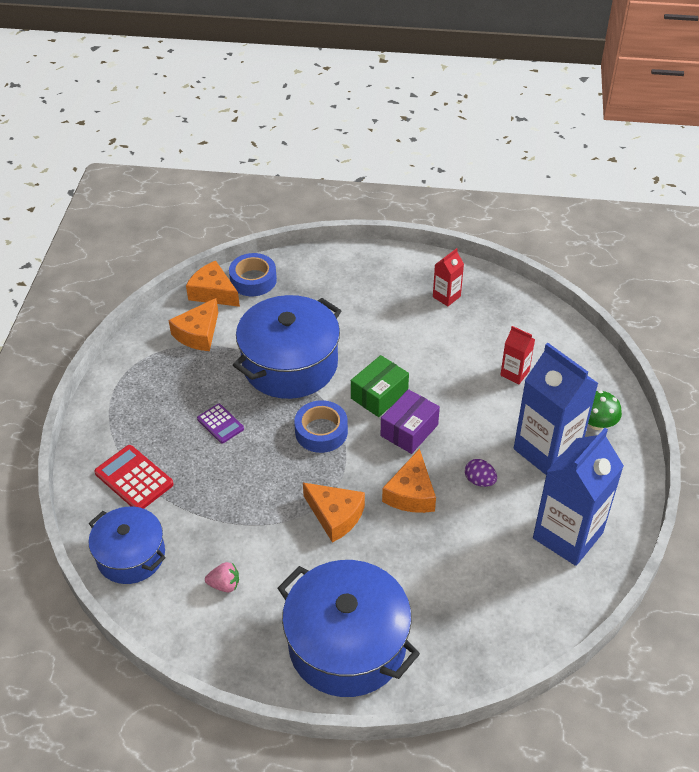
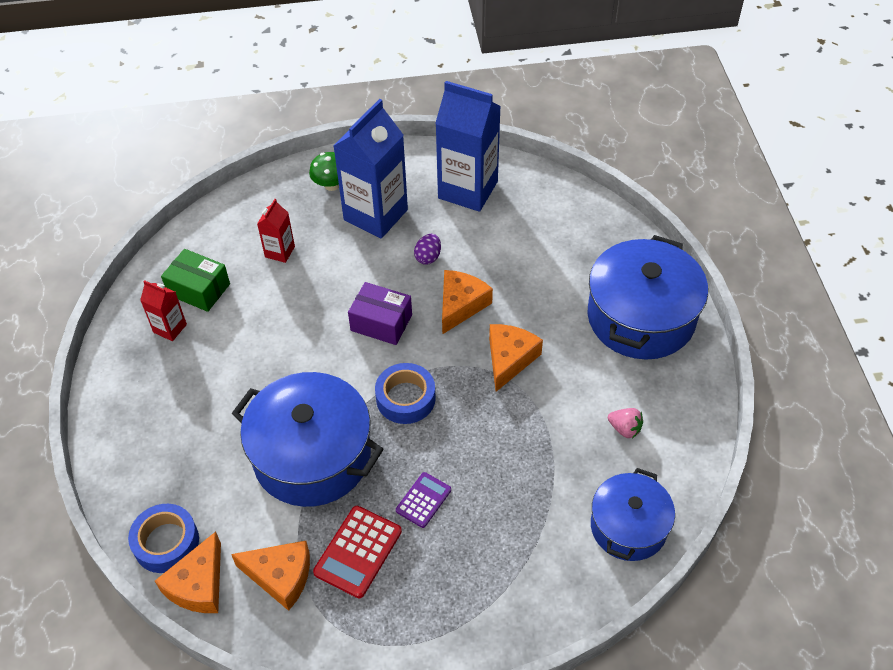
camera: 105 degrees left, 5 degrees up
red calculator [94,445,174,509] -> red calculator moved to [313,506,402,598]
pink strawberry [205,562,239,592] -> pink strawberry turned 135 degrees clockwise [608,408,643,438]
green box [351,355,409,417] -> green box moved to [161,249,230,312]
orange cheese [382,448,436,513] -> orange cheese turned 60 degrees counterclockwise [442,270,493,335]

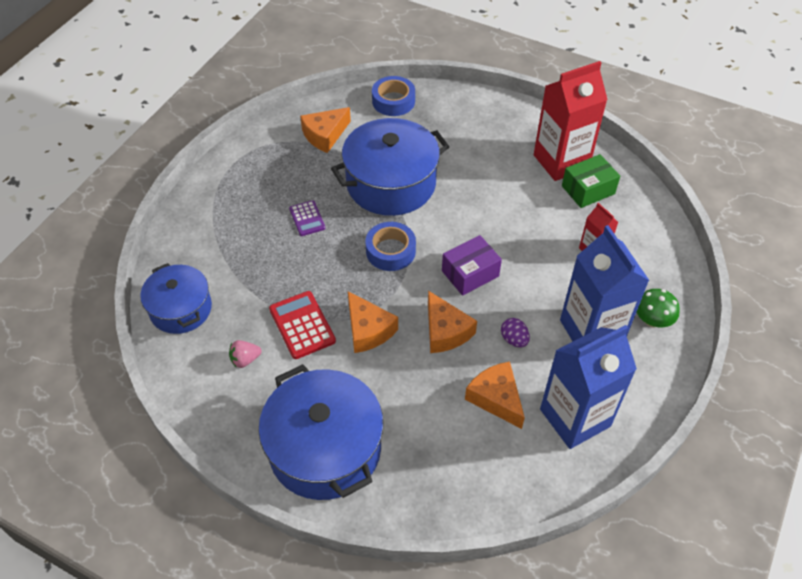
camera: 125 degrees right, 0 degrees up
red carton [140,280,187,341] -> red carton [534,61,608,181], size x2.09
orange cheese [155,532,221,613] -> orange cheese moved to [465,362,525,429]
red calculator [313,506,402,598] -> red calculator moved to [269,291,336,359]

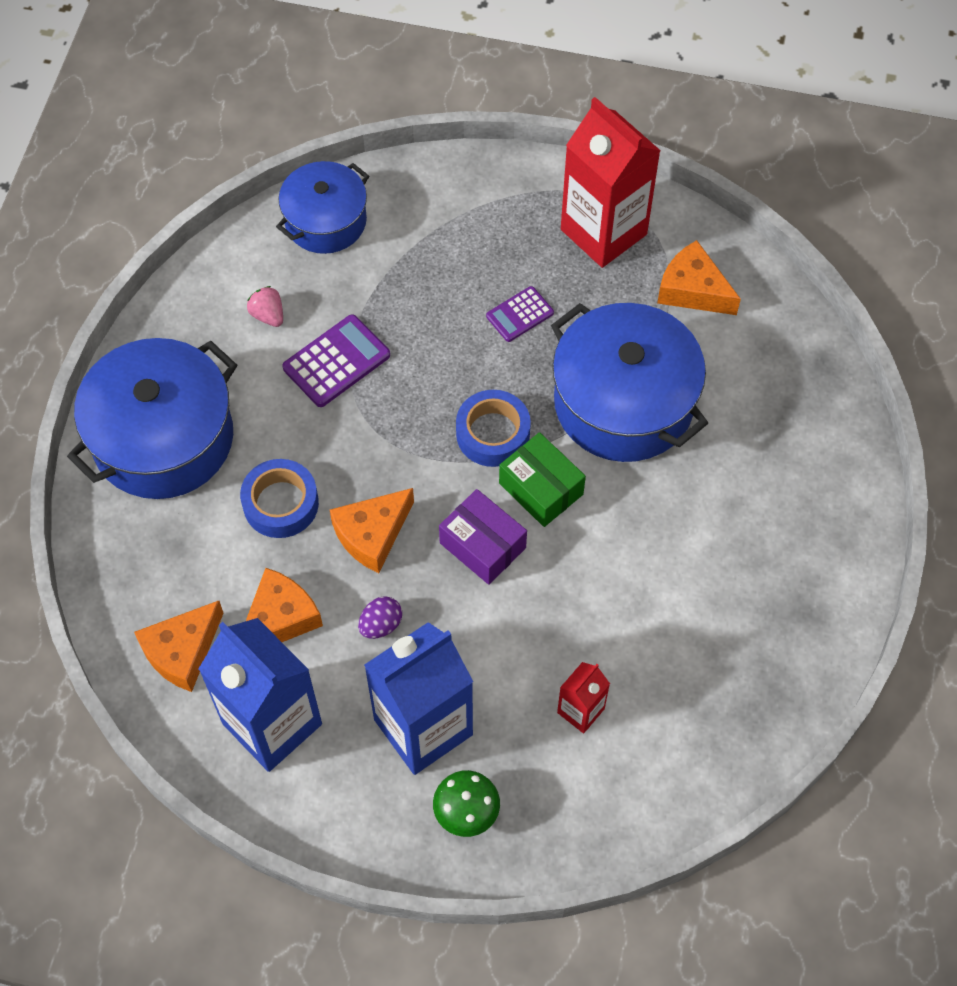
camera: 75 degrees right, 10 degrees up
red calculator [269,291,336,359] -> purple calculator [282,314,390,407]
orange cheese [348,291,398,353] -> orange cheese moved to [134,601,223,692]
blue tape [372,76,415,116] -> blue tape moved to [240,459,319,538]
red carton [534,61,608,181] -> red carton moved to [561,97,661,268]
green box [562,154,620,208] -> green box moved to [499,432,586,527]

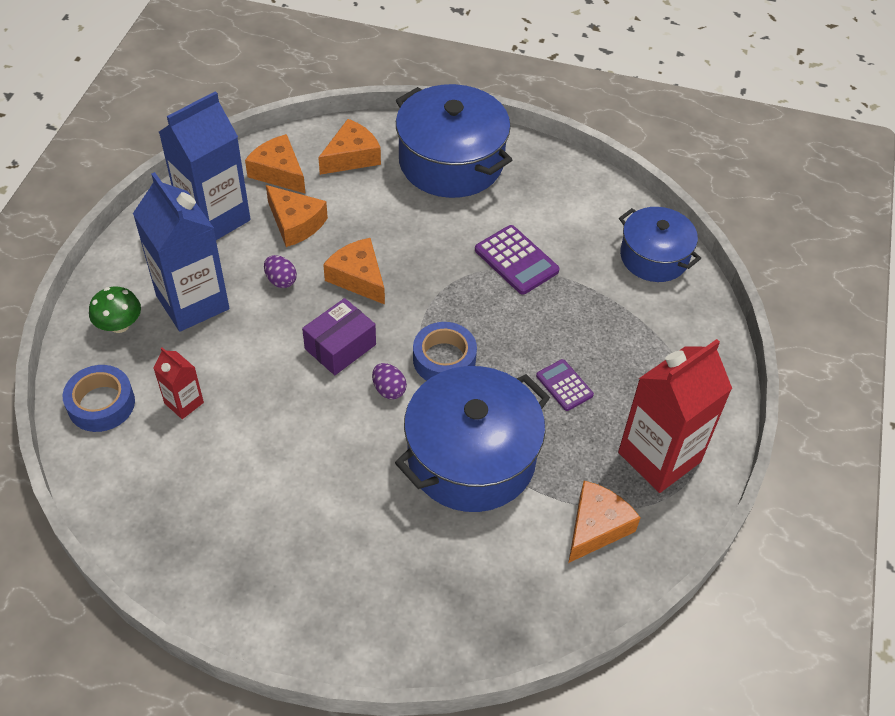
camera: 90 degrees right, 10 degrees down
blue tape [240,459,319,538] -> blue tape moved to [63,365,135,432]
pink strawberry [247,286,283,327] -> none
green box [499,432,586,527] -> purple egg [372,363,407,399]
none -> orange cheese [318,119,381,175]

